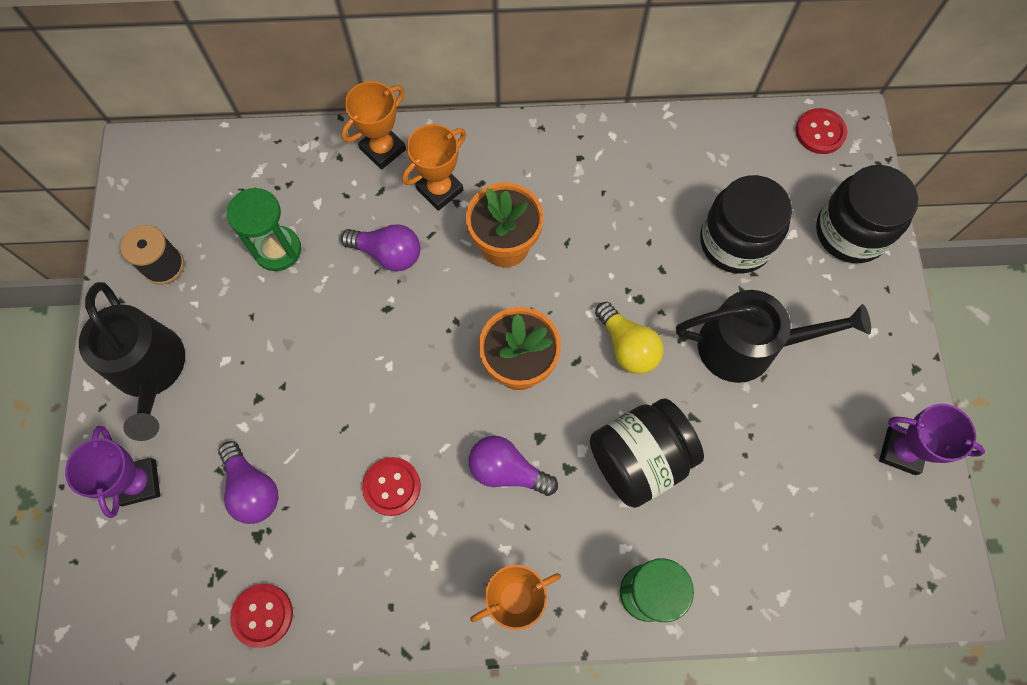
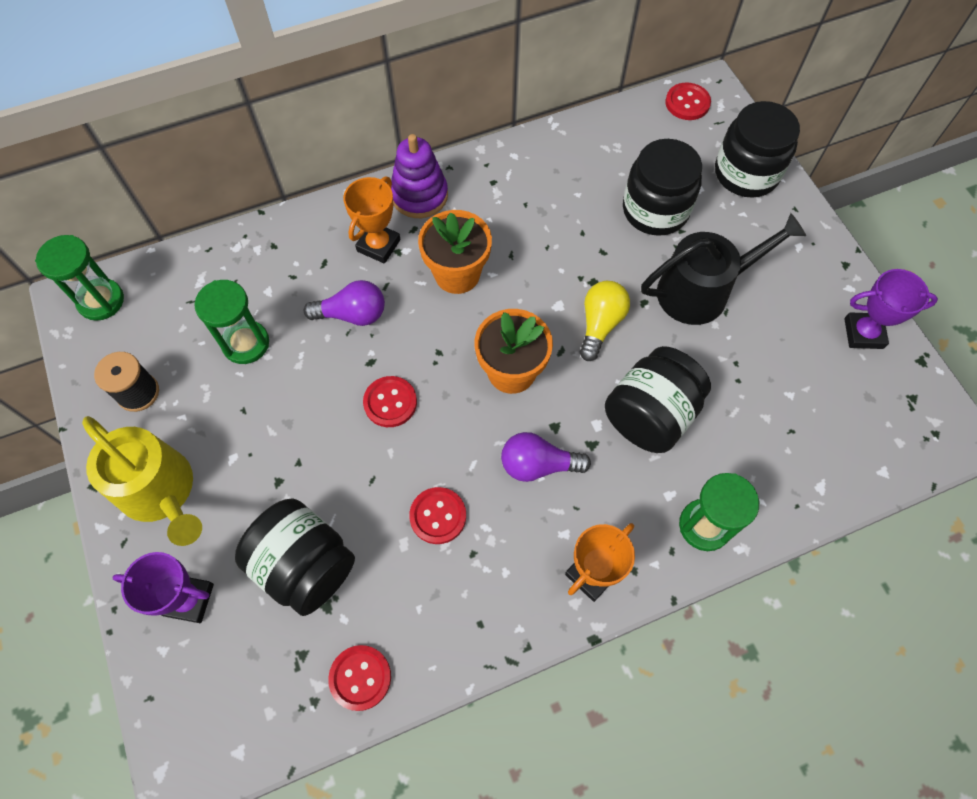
camera: 20 degrees left, 5 degrees down
purple trophy [65,426,160,518] -> purple trophy turned 45 degrees counterclockwise [112,552,214,623]
black watering can [79,282,185,441] -> yellow watering can [82,416,202,546]
purple light bulb [218,441,278,524] -> black jar [235,498,355,616]
orange trophy [341,81,406,169] -> none
yellow light bulb [595,302,664,374] -> yellow light bulb turned 105 degrees counterclockwise [580,281,630,361]
none -> green hourglass [35,235,124,321]
none -> red button [363,376,417,427]
none -> purple stacking toy [391,134,448,218]

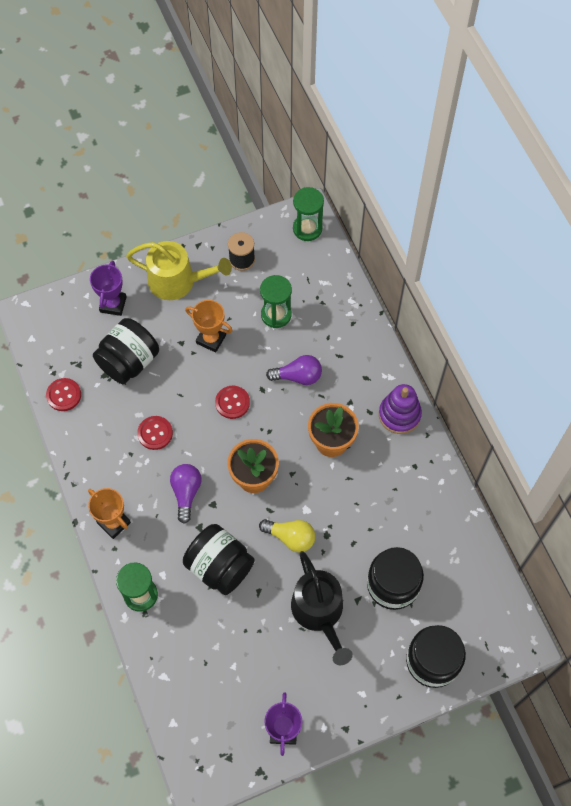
camera: 90 degrees right, 0 degrees up
yellow watering can [82,416,202,546] -> yellow watering can turned 120 degrees counterclockwise [126,241,232,300]
purple light bulb [304,280,385,326] -> purple light bulb turned 90 degrees counterclockwise [266,355,322,385]
orange trophy [343,177,401,264] -> orange trophy moved to [185,300,233,353]
red button [665,83,711,120] -> none

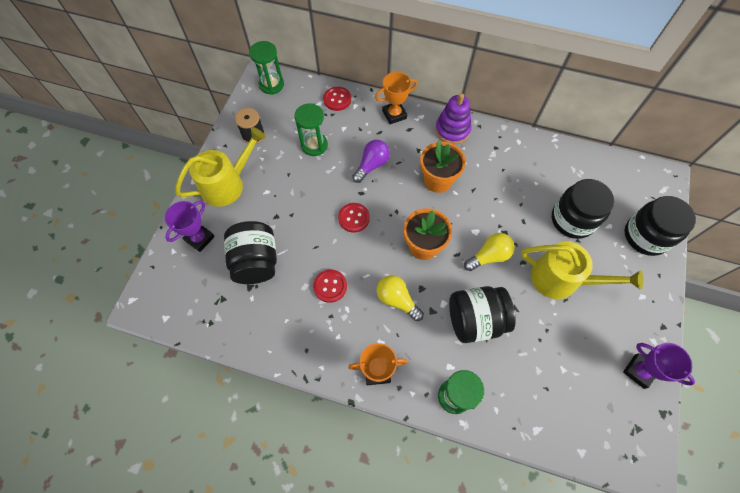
camera: 50 degrees left, 0 degrees up
red button [46,378,81,411] -> red button moved to [323,87,351,111]
purple trophy [90,261,126,316] -> purple trophy turned 75 degrees clockwise [165,201,215,252]
purple light bulb [170,464,202,524] -> yellow light bulb [376,275,424,321]
orange trophy [185,300,233,353] -> orange trophy moved to [375,72,417,124]
black watering can [291,551,353,665] -> yellow watering can [521,242,643,299]

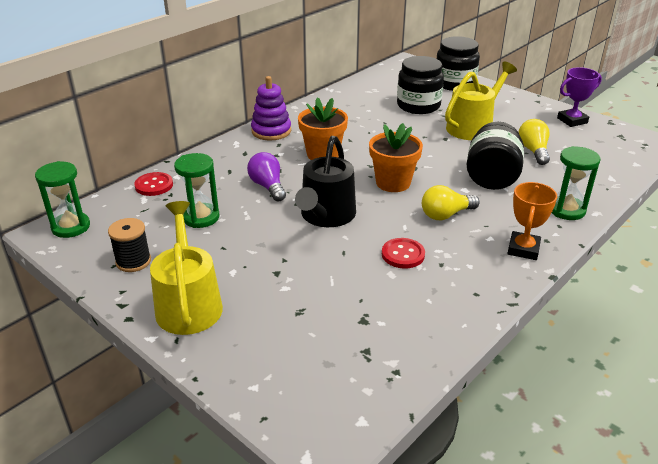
camera: 65 degrees left, 30 degrees down
purple trophy [165,201,215,252] -> none
black jar [224,221,277,284] -> none
red button [338,203,370,232] -> black watering can [295,136,356,227]
orange trophy [375,72,417,124] -> none
yellow light bulb [464,233,515,271] -> yellow light bulb moved to [518,119,550,165]

